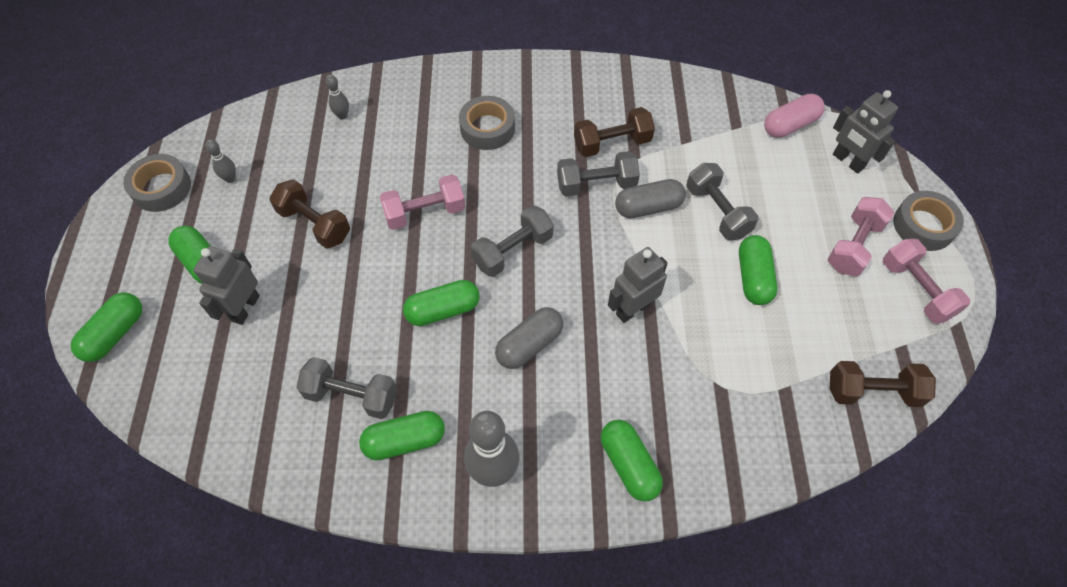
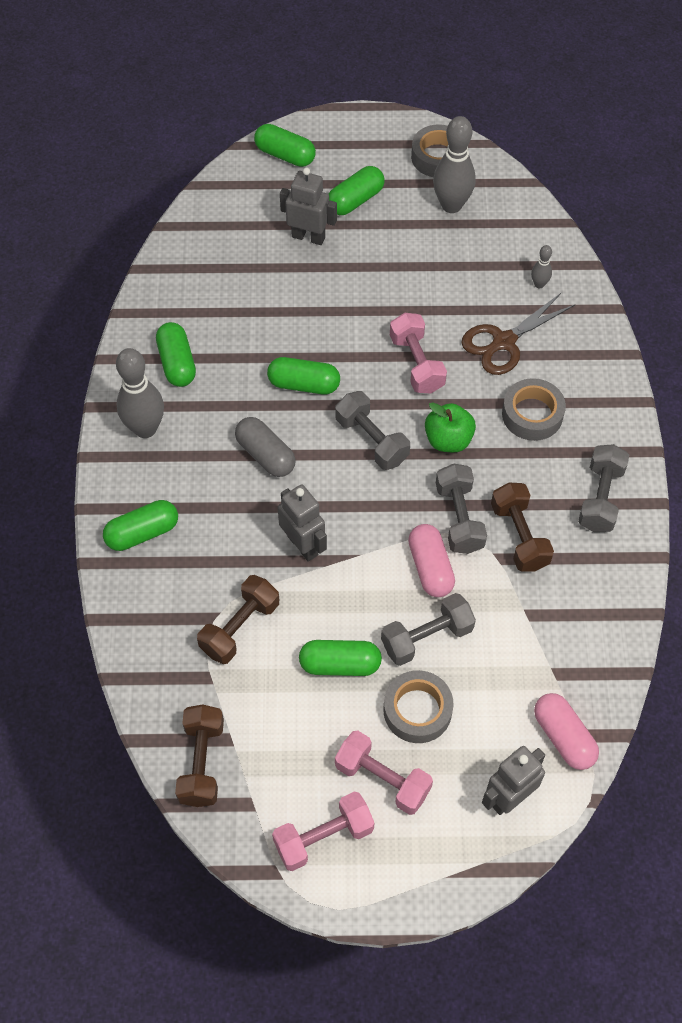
camera: 90 degrees right, 0 degrees up
grey bowling pin [205,140,236,183] -> grey bowling pin [433,116,476,213], size x2.11
brown dumbbell [269,179,350,249] -> brown dumbbell moved to [197,575,279,664]
grey dumbbell [296,357,397,419] -> grey dumbbell moved to [578,444,629,532]
green capsule [403,280,480,326] -> green capsule turned 60 degrees counterclockwise [267,357,340,394]
grey capsule [615,179,686,218] -> pink capsule [408,524,455,597]
grey tape [893,191,964,251] -> grey tape moved to [383,670,454,743]
none -> green apple [425,402,476,452]
none -> brown scissors [461,293,575,375]

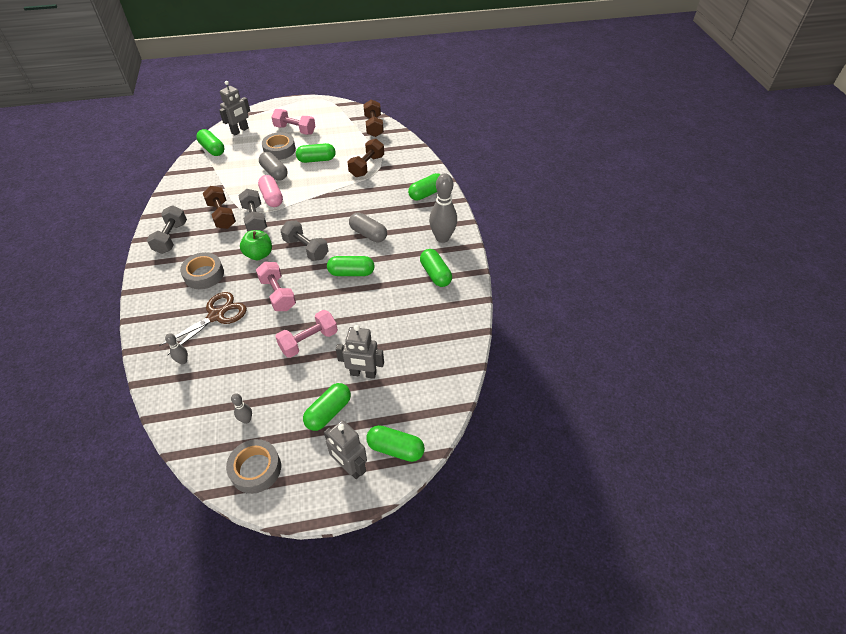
camera: 170 degrees right, 10 degrees down
pink dumbbell [272,791,374,871] -> pink dumbbell moved to [275,310,338,358]
grey robot [278,484,327,562] -> grey robot moved to [324,420,367,479]
grey dumbbell [381,593,476,666] -> grey capsule [259,152,287,181]
grey bowling pin [433,116,476,213] -> grey bowling pin [231,393,252,424], size x0.47
pink capsule [534,693,599,770] -> green capsule [196,129,224,156]

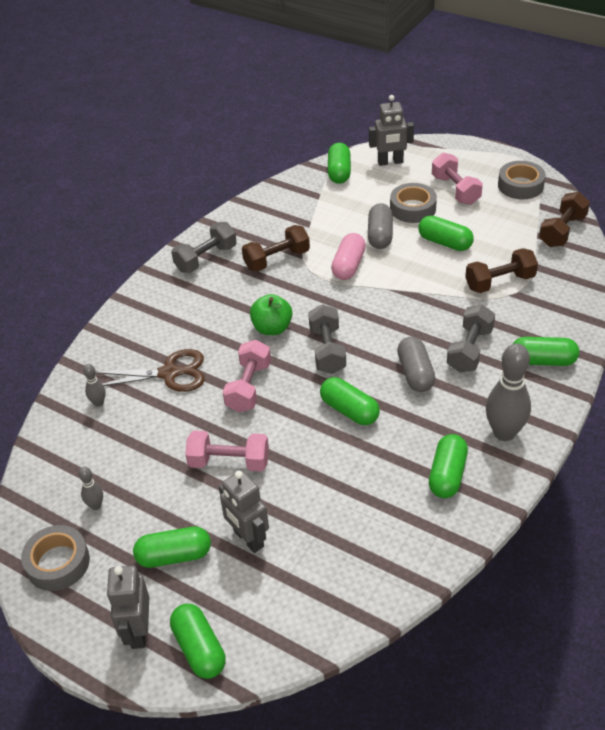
camera: 45 degrees right, 5 degrees down
grey tape [180,252,224,289] -> grey tape moved to [498,161,546,199]
brown dumbbell [203,186,236,229] -> brown dumbbell turned 45 degrees clockwise [242,225,310,272]
grey dumbbell [238,189,267,232] -> grey dumbbell moved to [447,305,495,373]

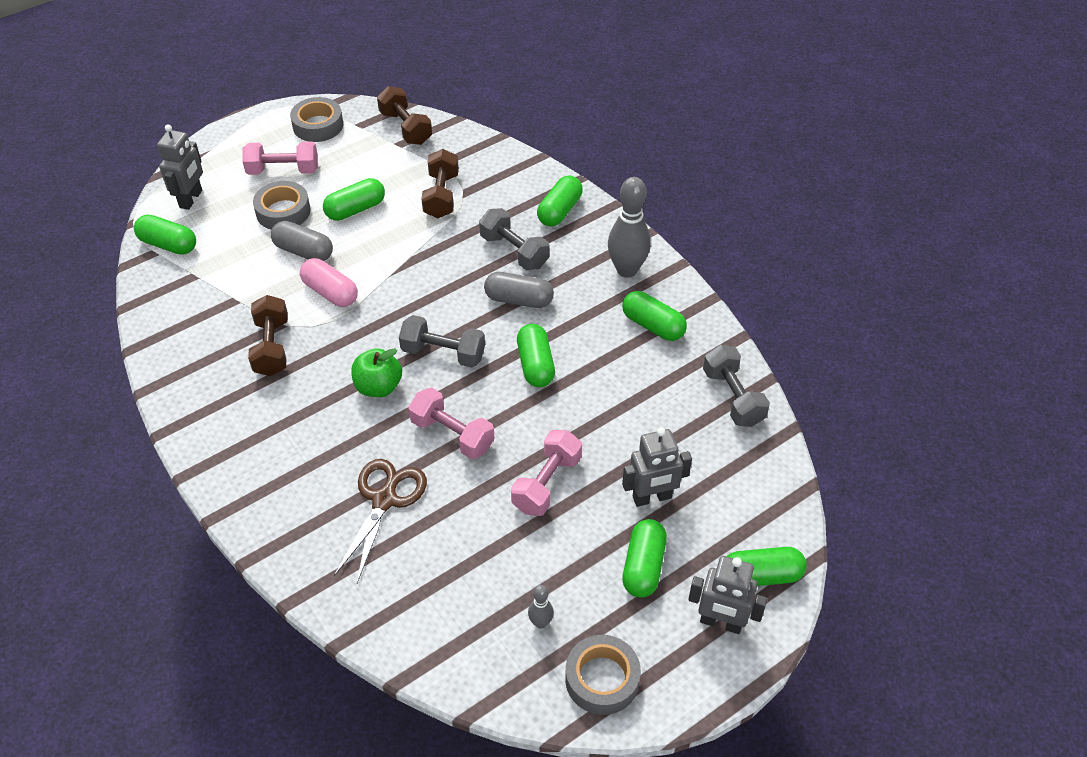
camera: 70 degrees left, 5 degrees up
grey bowling pin [83,364,106,407] -> none
grey dumbbell [171,222,237,273] -> grey dumbbell moved to [703,345,770,427]
green capsule [320,377,380,425] -> green capsule turned 75 degrees counterclockwise [517,324,555,387]

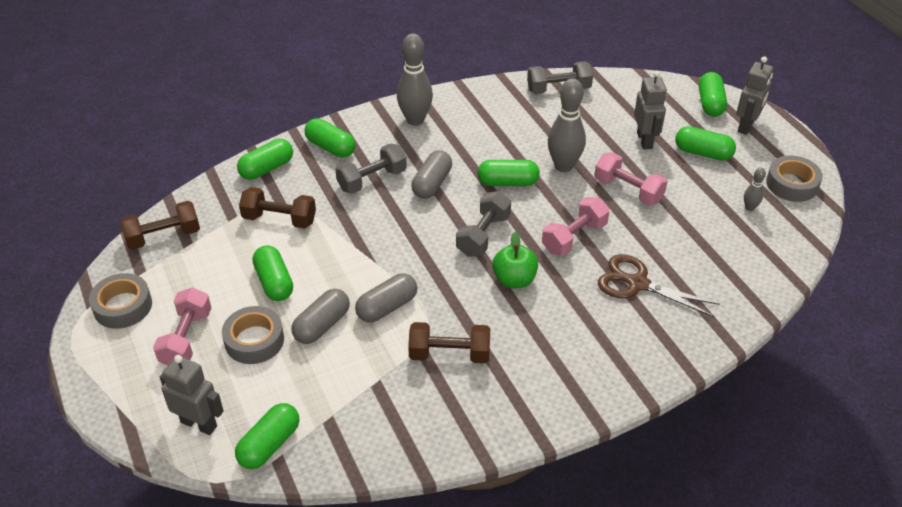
camera: 80 degrees left, 5 degrees down
pink capsule [300,258,358,307] -> grey capsule [355,273,417,322]
green capsule [622,291,687,341] -> green capsule moved to [237,139,293,180]
none -> grey bowling pin [548,78,586,172]

